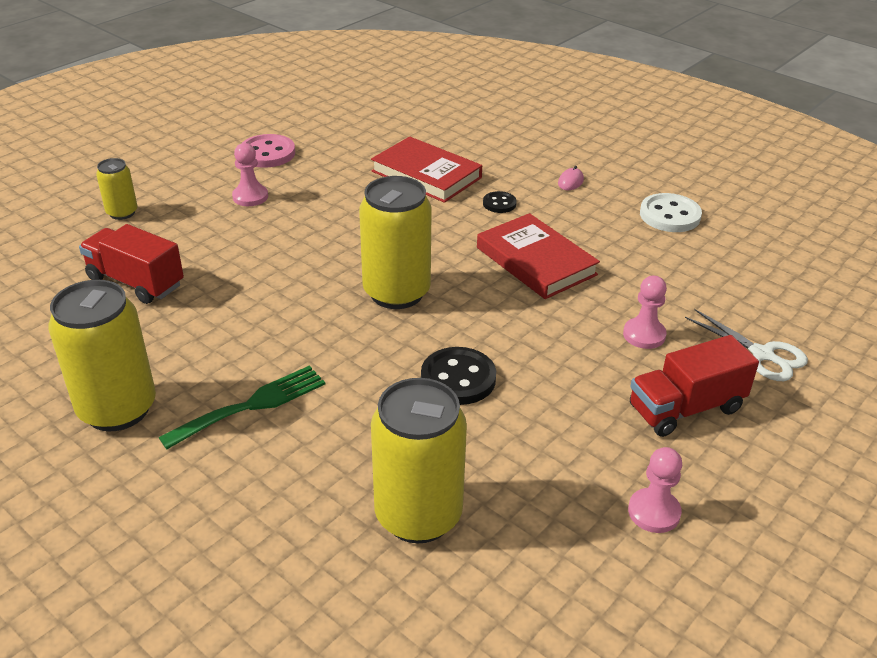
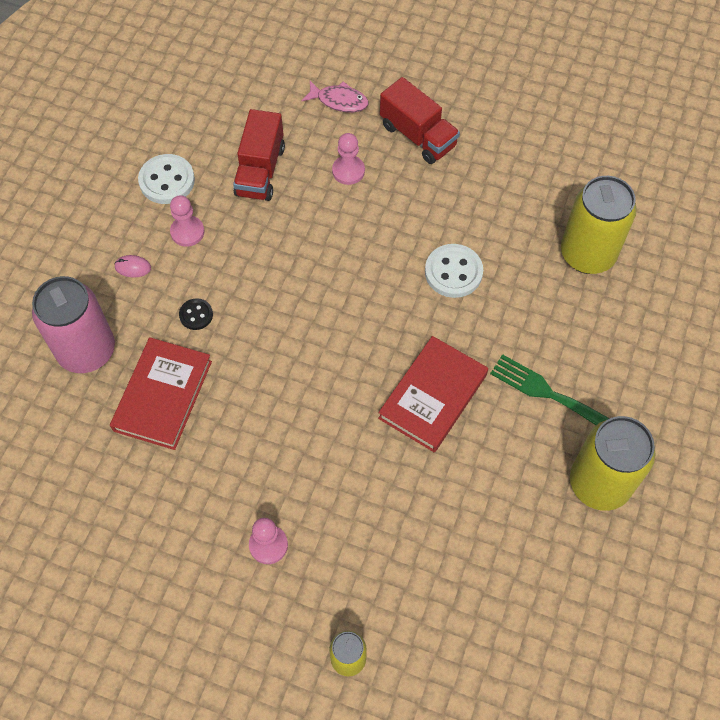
camera: 110 degrees left, 25 degrees up
red truck [79,224,184,304] -> red truck moved to [233,109,285,201]
pink button [241,134,295,168] -> none
yellow can [359,176,432,309] -> none
black button [421,347,496,405] -> white button [425,244,483,298]
red book [477,213,600,299] -> red book moved to [378,336,488,453]
pink pawn [628,447,682,533] -> pink pawn moved to [170,195,204,247]
white scissors [685,309,808,381] -> pink fish [301,81,368,112]
none -> pink can [32,276,115,373]

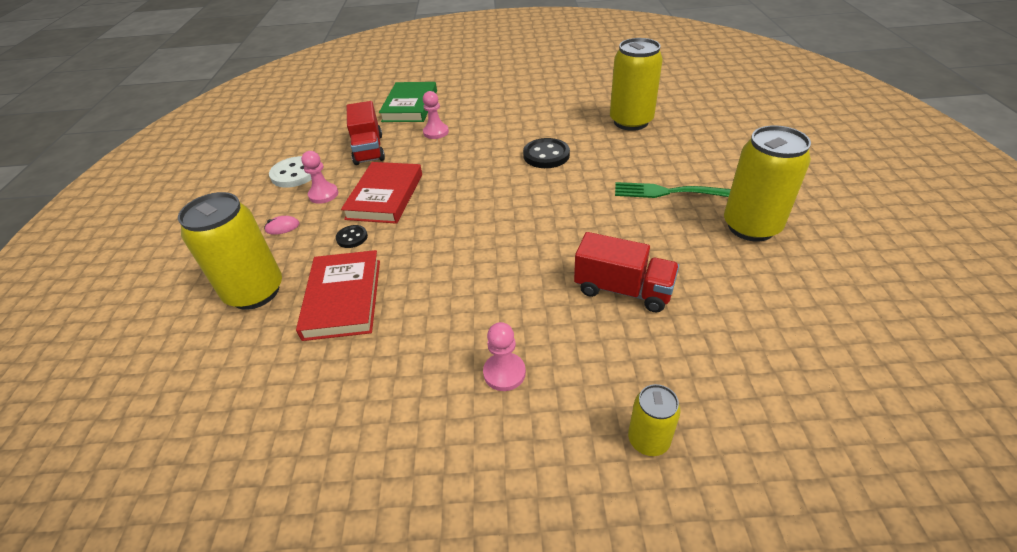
camera: 20 degrees left, 20 degrees down
pink can [32,276,115,373] -> yellow can [178,192,282,310]
pink fish [301,81,368,112] -> green book [379,82,437,122]
red book [378,336,488,453] -> red book moved to [341,162,422,224]
red truck [380,77,460,164] -> red truck moved to [574,232,679,313]
white button [425,244,483,298] -> black button [523,138,570,168]

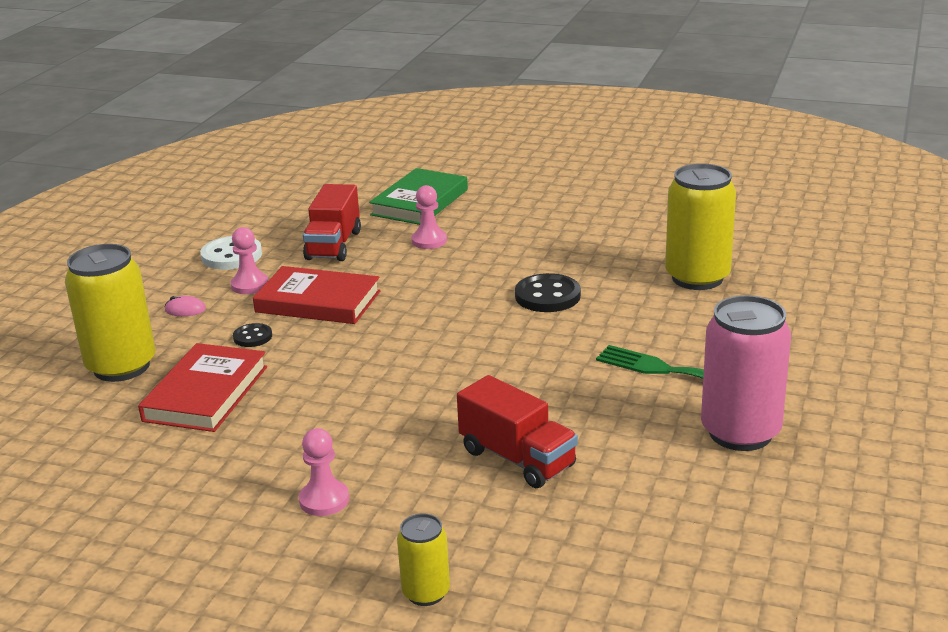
camera: 20 degrees right, 15 degrees down
red book [341,162,422,224] -> red book turned 75 degrees clockwise [253,266,381,324]
yellow can [724,125,811,242] -> pink can [701,295,791,451]

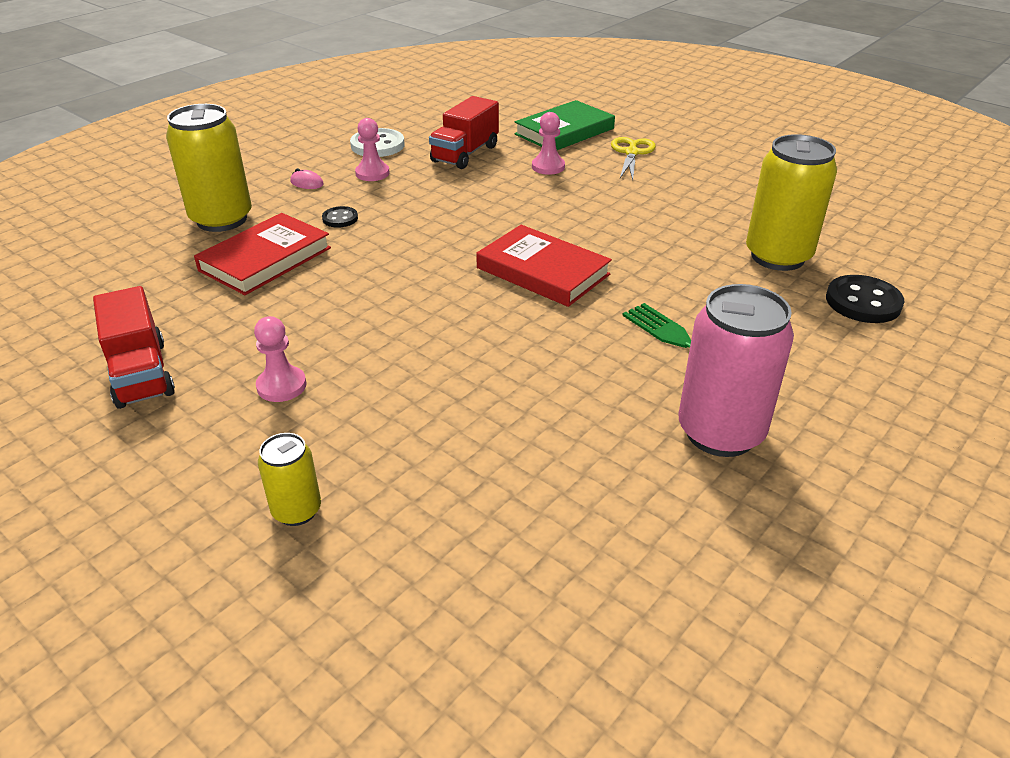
camera: 20 degrees right, 10 degrees up
red book [253,266,381,324] -> red book moved to [476,225,612,307]
red truck [457,375,578,488] -> red truck moved to [93,286,175,409]
black button [515,273,581,312] -> black button moved to [826,275,904,323]
none -> yellow scissors [611,137,656,180]

